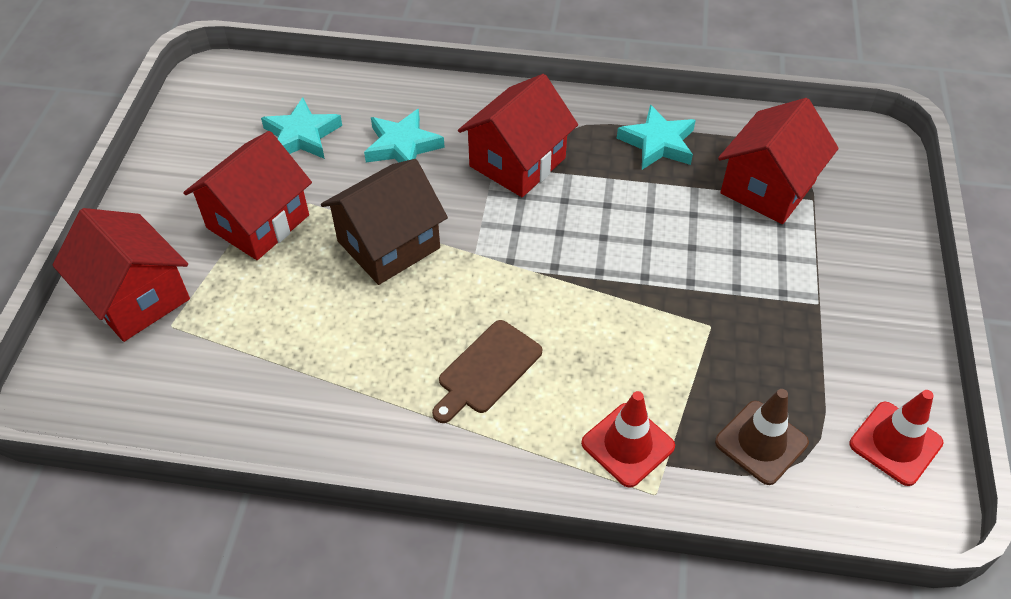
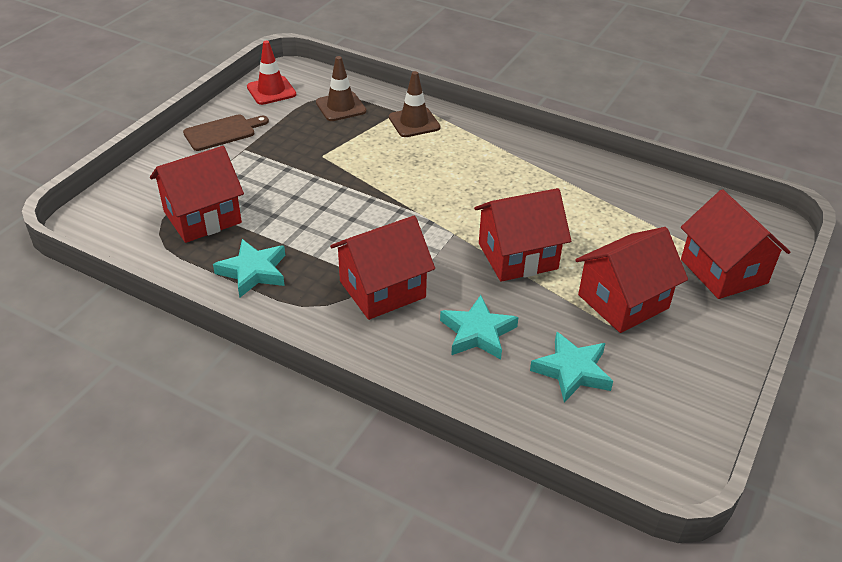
camera: 160 degrees left, 10 degrees down
brown house [321,159,448,285] -> red house [474,188,571,282]
brown cutting board [432,320,542,423] -> brown cutting board moved to [183,114,269,151]
red traffic cone [581,391,675,488] -> brown traffic cone [389,71,440,137]

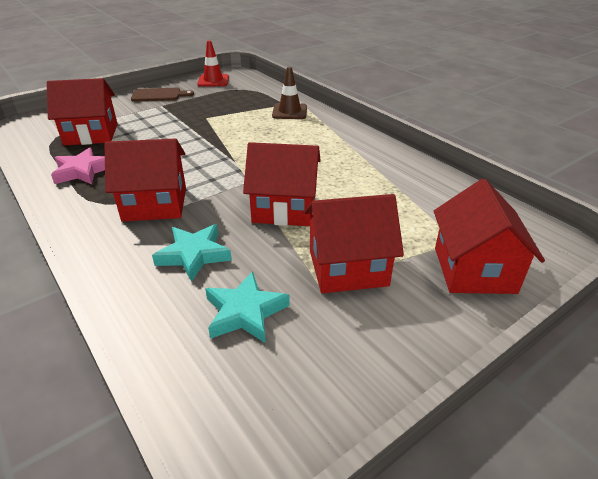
camera: 25 degrees right, 5 degrees down
turquoise star [213,239,285,297] -> pink star [51,147,105,184]
brown traffic cone [316,56,367,121] -> none

